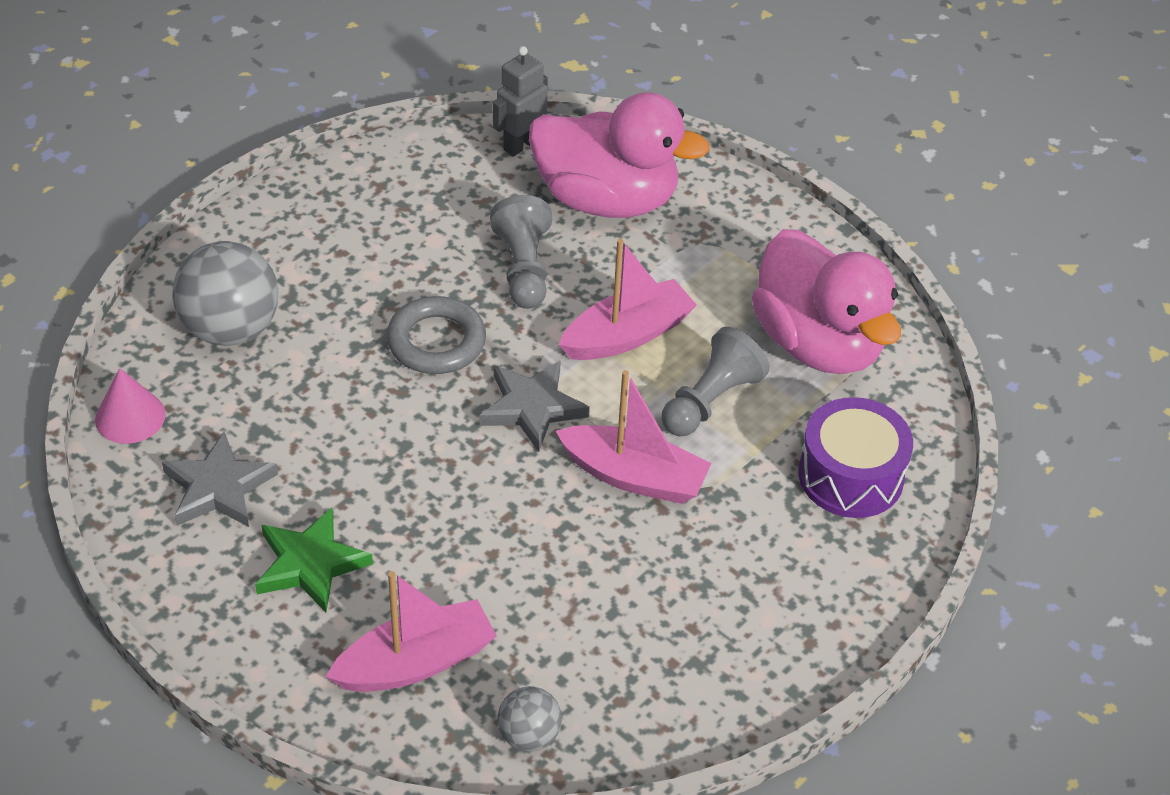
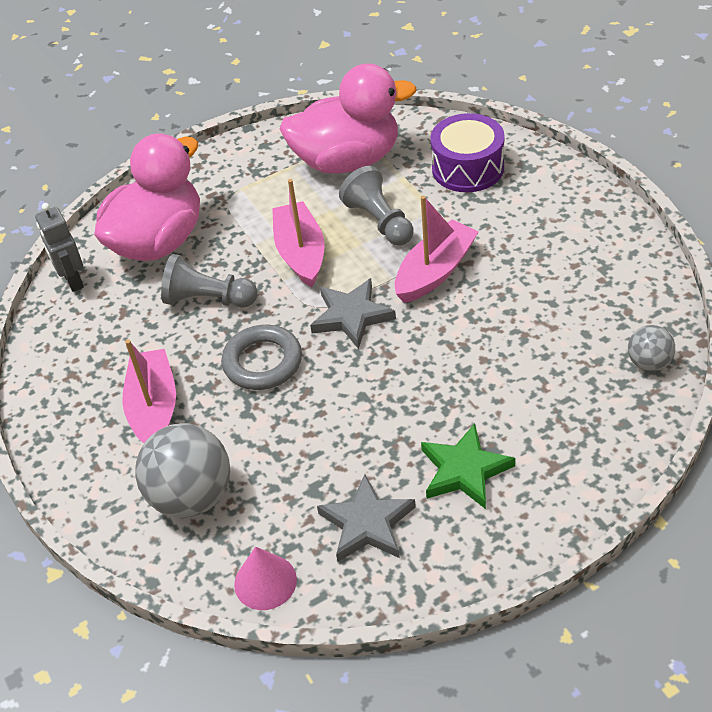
camera: 65 degrees left, 0 degrees up
pink boat [326,571,497,692] -> pink boat moved to [122,339,176,443]

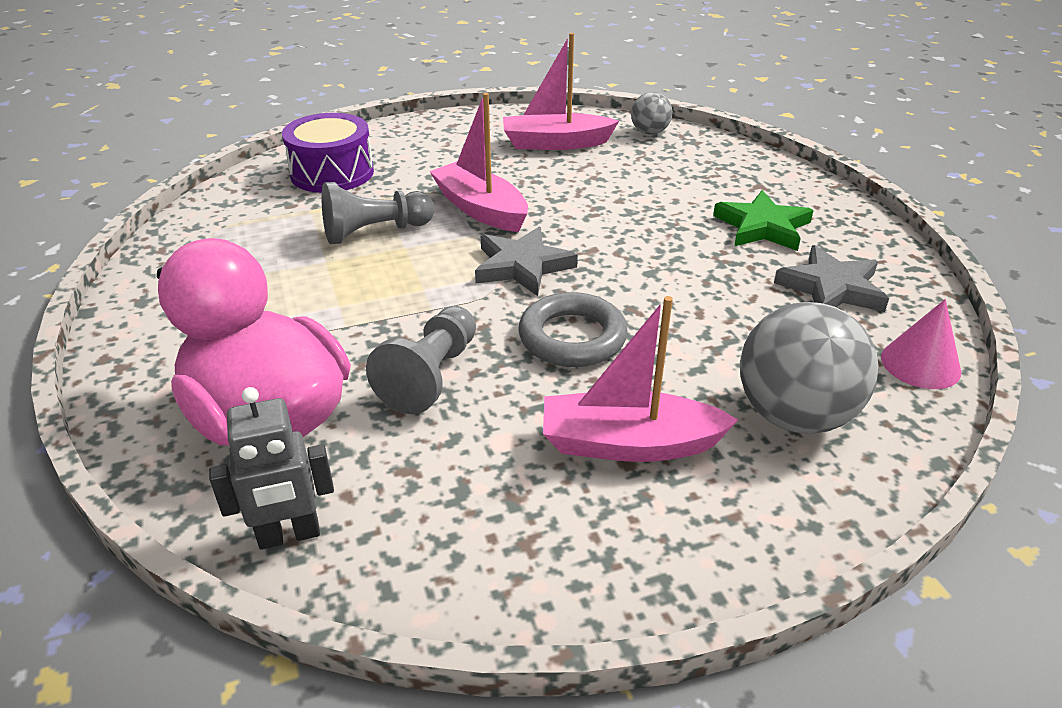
camera: 85 degrees left, 10 degrees down
pink boat [272,179,325,287] -> pink boat moved to [503,33,619,150]
pink duck [280,63,417,174] -> none

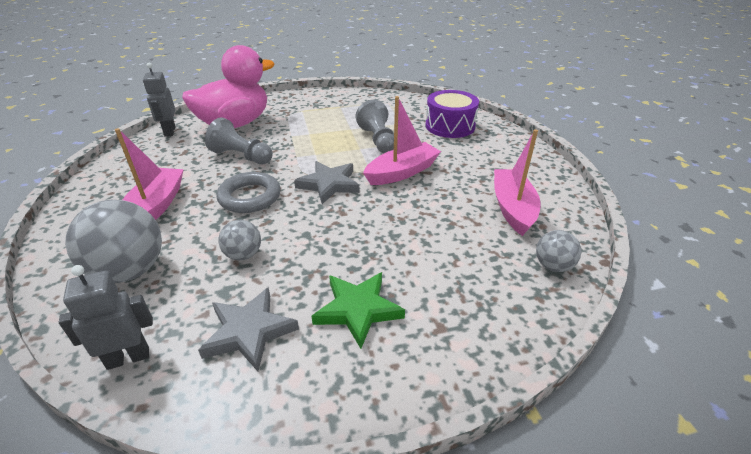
camera: 95 degrees right, 0 degrees up
pink cone [881,299,961,389] -> grey robot [59,265,153,370]
none -> grey ball [218,220,261,261]

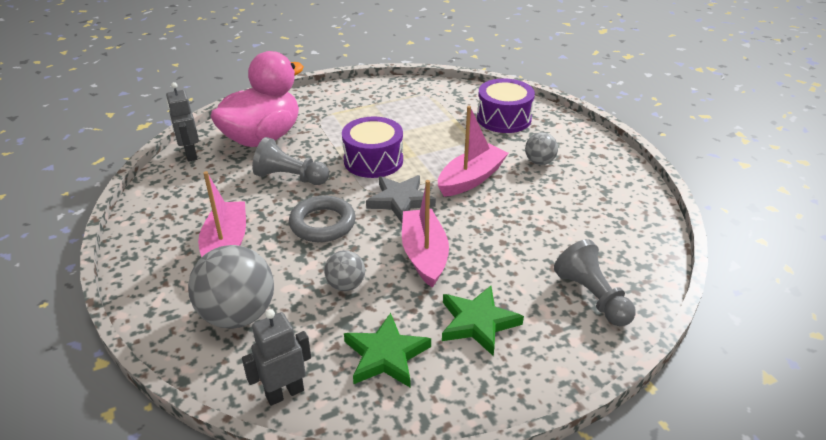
camera: 10 degrees left, 0 degrees up
grey star [198,287,299,372] -> green star [344,313,431,387]
grey pawn [356,100,394,153] -> grey pawn moved to [554,239,636,326]
pink boat [494,129,541,236] -> pink boat moved to [402,180,449,288]
grey ball [536,230,581,272] -> grey ball moved to [525,132,558,165]
none -> purple drum [342,117,403,178]

